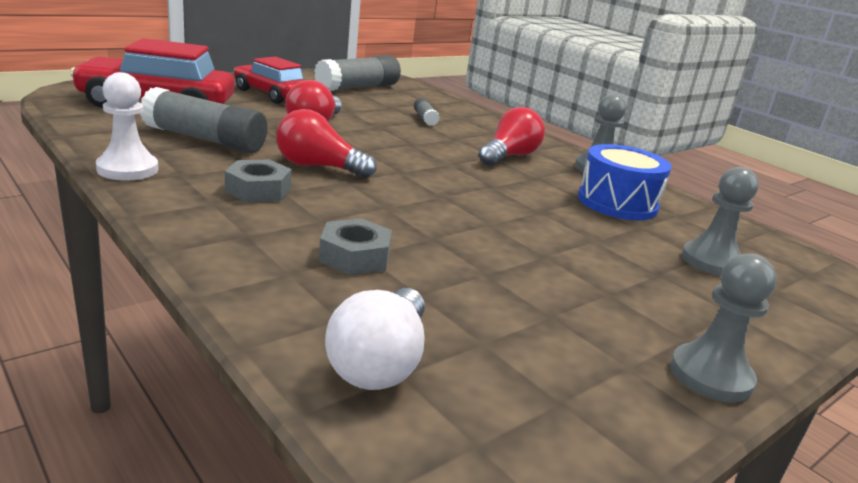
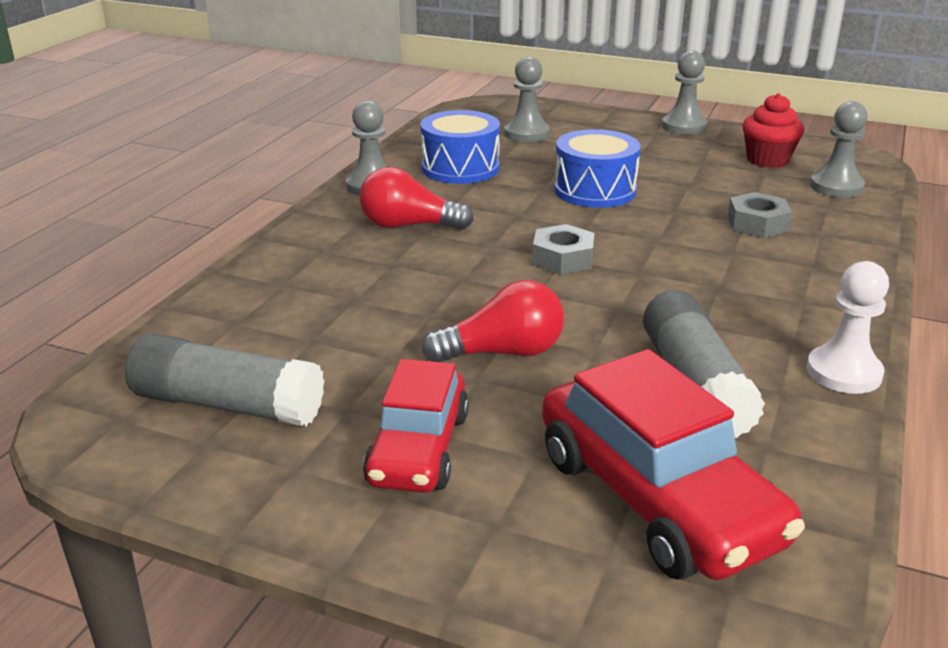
camera: 115 degrees left, 5 degrees up
grey nut [225,159,292,203] -> grey nut moved to [532,224,594,275]
red light bulb [276,109,377,178] -> none
white light bulb [325,288,425,390] -> grey pawn [810,101,868,197]
grey glue stick [414,98,440,126] -> none
none -> blue drum [554,129,641,208]
none -> red cupcake [742,93,804,168]

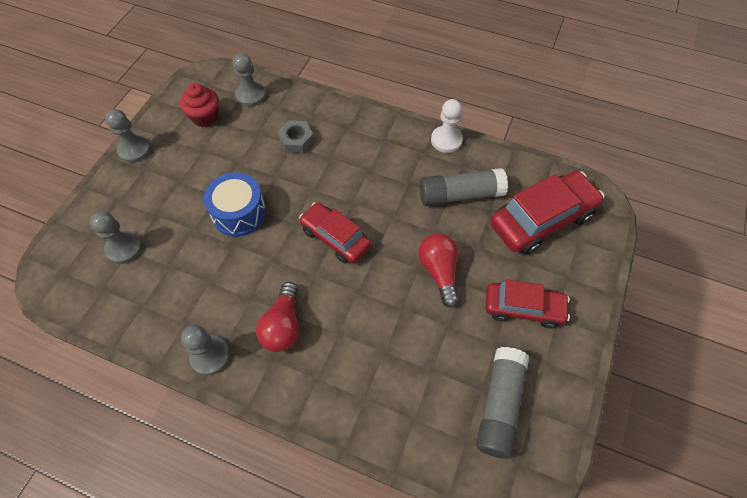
camera: 90 degrees left, 30 degrees up
blue drum [420,110,500,184] -> none
grey nut [532,224,594,275] -> red car [299,202,371,264]

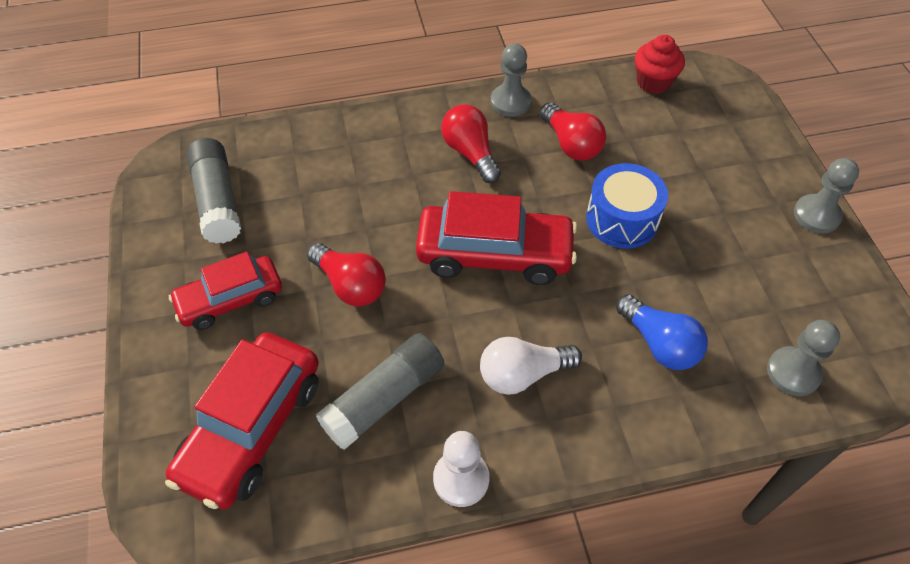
camera: 145 degrees right, 5 degrees down
grey pawn [90,211,142,264] -> none
red cupcake [180,83,219,127] -> red cupcake moved to [635,35,685,94]
grey nut [277,120,314,153] -> blue light bulb [616,294,708,370]
red car [299,202,371,264] -> red car [416,191,577,285], size x1.53
none -> white light bulb [480,337,582,395]
none -> red light bulb [540,103,606,161]

